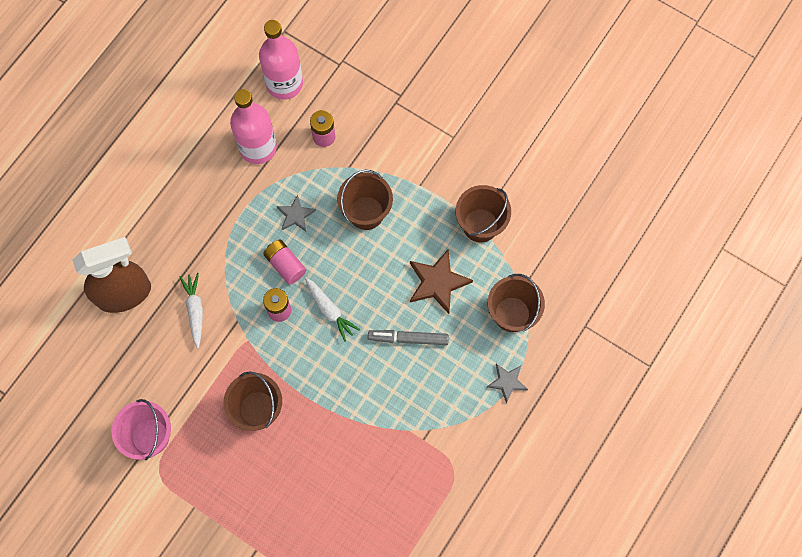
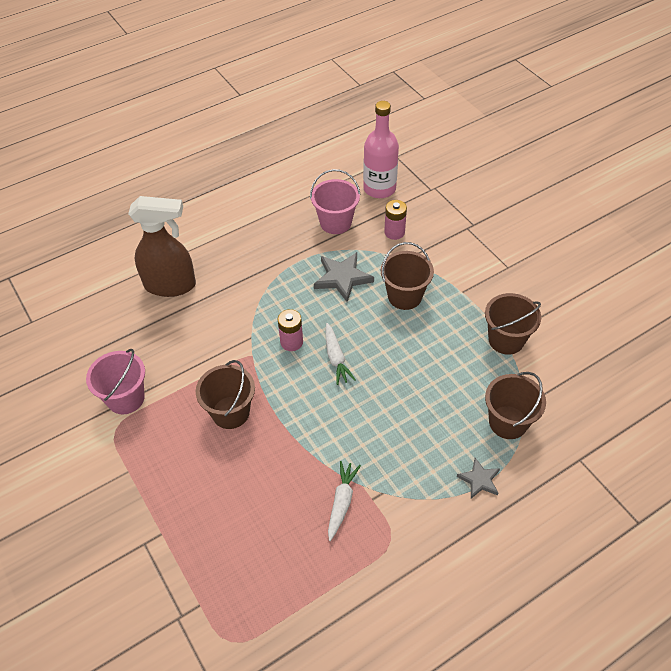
camera: 25 degrees right, 20 degrees down
white carrot [179,273,203,348] -> white carrot moved to [328,461,361,541]
pink bottle [230,89,277,164] -> pink bucket [310,169,361,234]
pink battery [263,239,306,285] -> none
grey star [277,194,316,232] -> grey star [314,252,374,302], size x1.66
grey marker [368,330,449,345] -> none
brown star [410,250,473,314] -> none

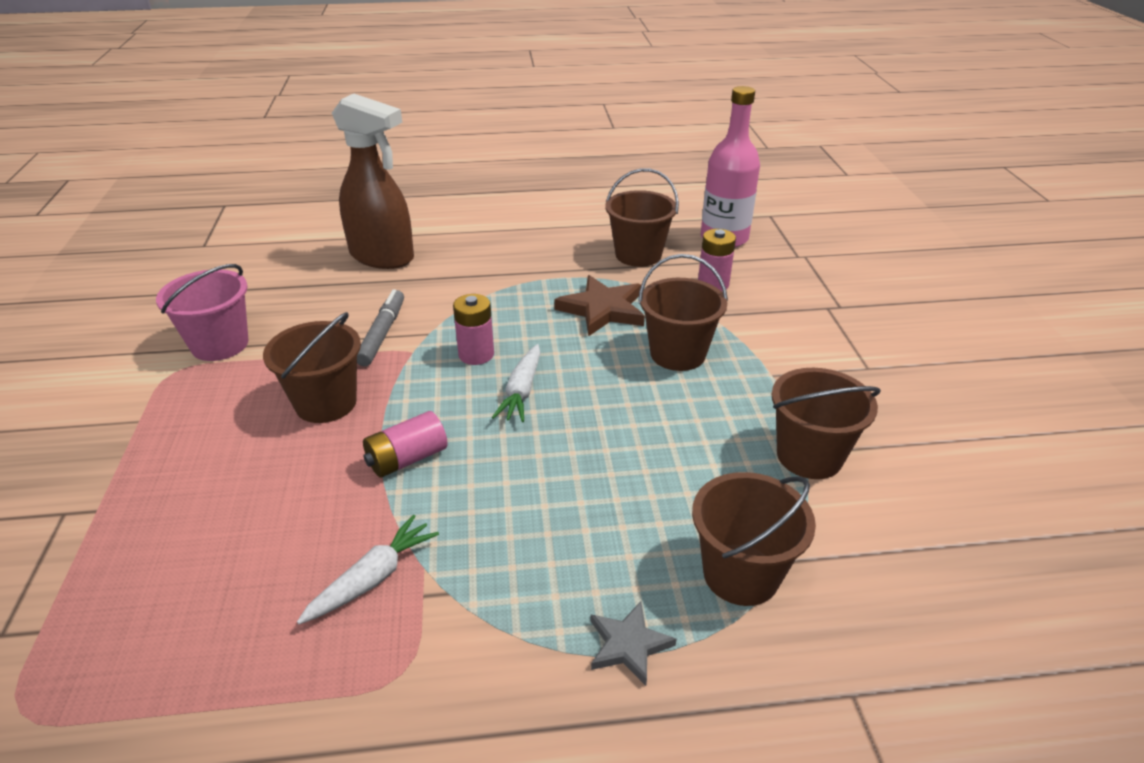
camera: 25 degrees right, 15 degrees down
pink bucket [310,169,361,234] -> brown bucket [605,168,679,267]
grey star [314,252,374,302] -> brown star [554,275,645,336]
none -> grey marker [357,289,404,366]
none -> pink battery [363,411,448,478]

